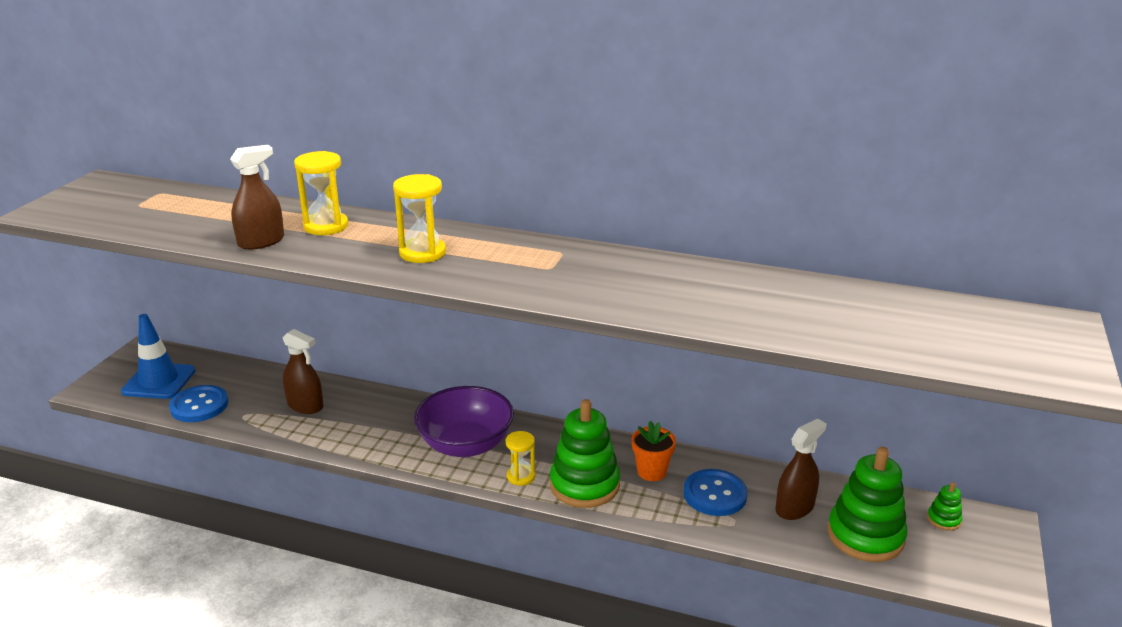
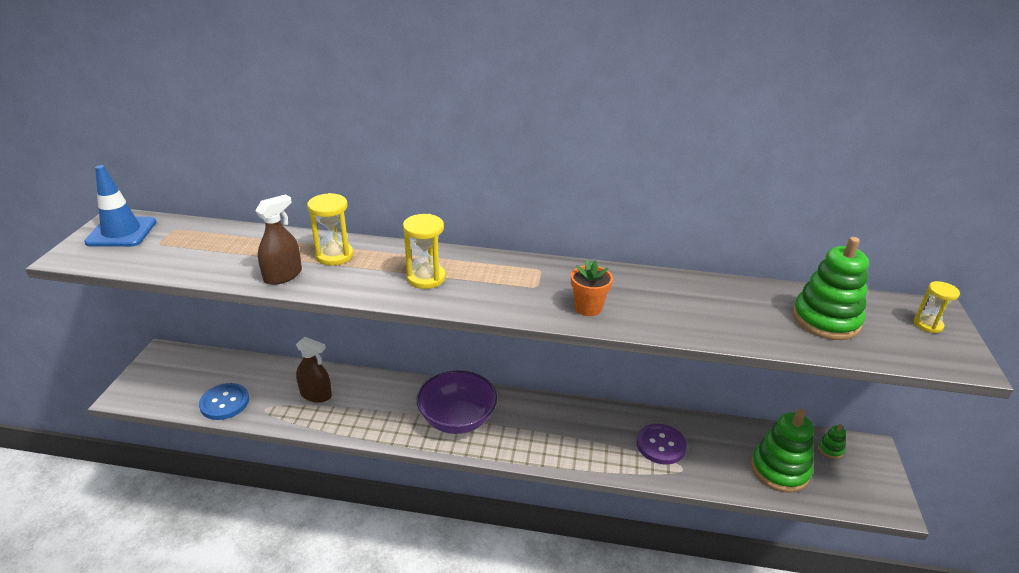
camera: 10 degrees left, 5 degrees up
blue traffic cone [121,314,196,399] -> blue traffic cone moved to [84,165,156,247]
yellow hourglass [506,431,535,486] -> yellow hourglass moved to [913,281,960,333]
green stacking toy [550,399,620,508] -> green stacking toy moved to [792,237,869,340]
orange flower pot [632,421,676,481] -> orange flower pot moved to [571,259,613,316]
blue button [683,469,747,516] -> purple button [637,424,687,464]
brown spray bottle [775,419,826,520] -> none

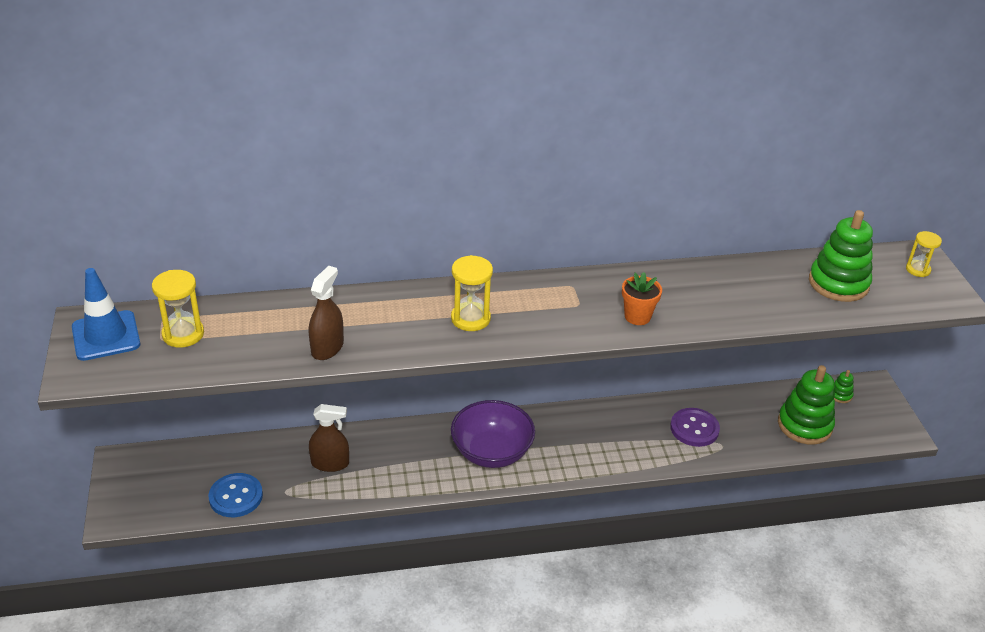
camera: 20 degrees left, 5 degrees up
yellow hourglass [307,193,353,266] -> yellow hourglass moved to [152,270,204,348]

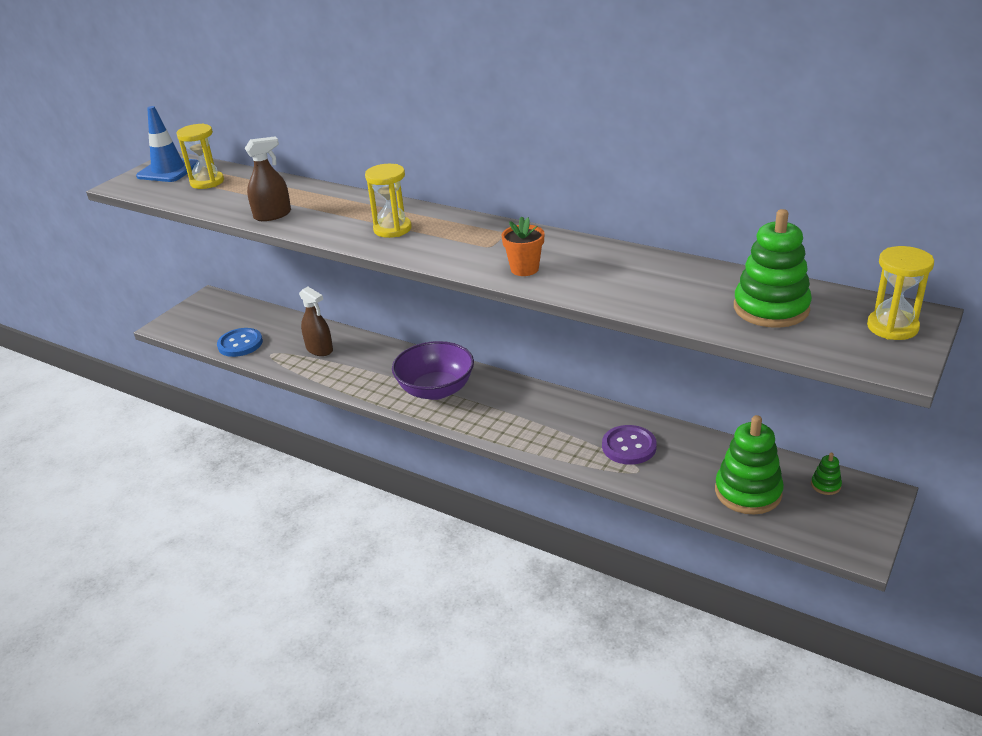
camera: 45 degrees right, 5 degrees down
yellow hourglass [906,231,942,277] -> yellow hourglass [867,246,934,340], size x1.53

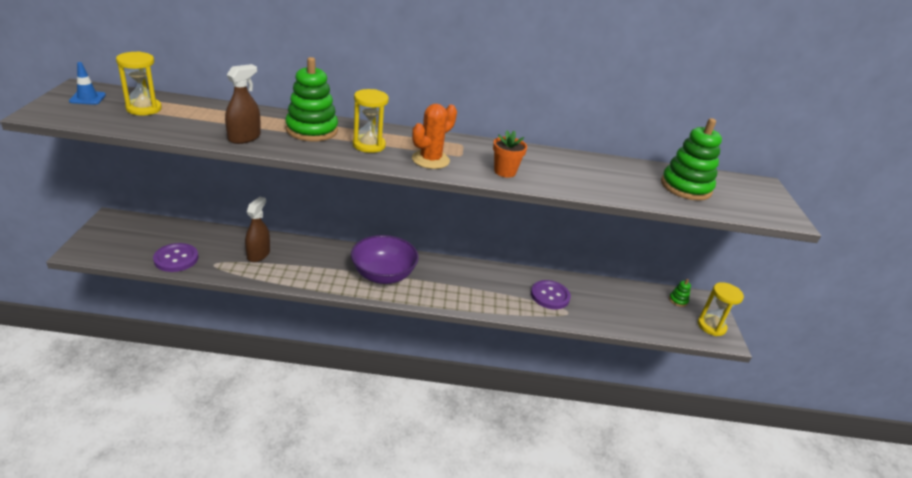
camera: 35 degrees left, 0 degrees up
blue traffic cone [136,106,198,182] -> blue traffic cone [69,62,106,105], size x0.57
blue button [217,328,263,357] -> purple button [153,243,198,272]
brown spray bottle [299,287,333,356] -> brown spray bottle turned 90 degrees counterclockwise [245,197,270,262]
green stacking toy [715,415,784,514] -> green stacking toy moved to [285,57,338,142]
yellow hourglass [867,246,934,340] -> yellow hourglass moved to [698,282,744,336]
none -> orange cactus [412,104,457,169]

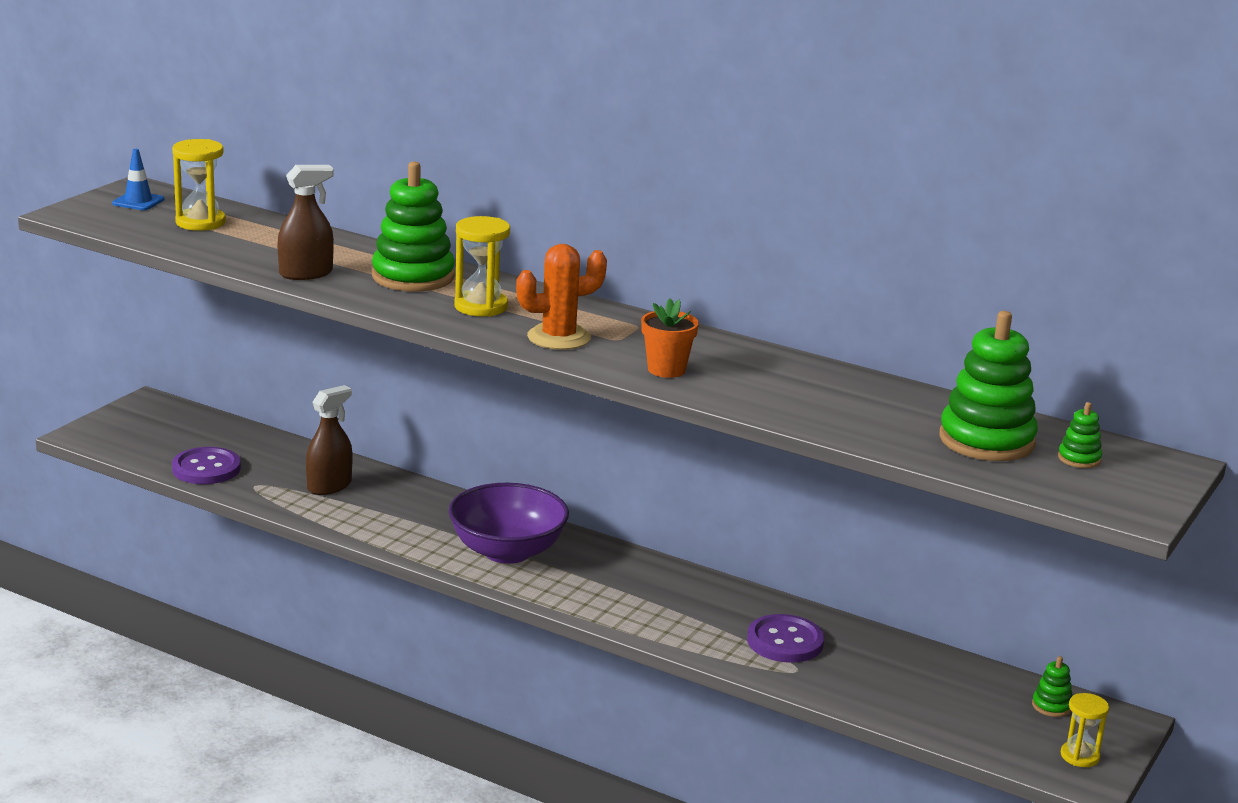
camera: 30 degrees right, 10 degrees down
yellow hourglass [698,282,744,336] -> yellow hourglass [1061,693,1109,767], size x0.66
none -> green stacking toy [1058,402,1102,468]

